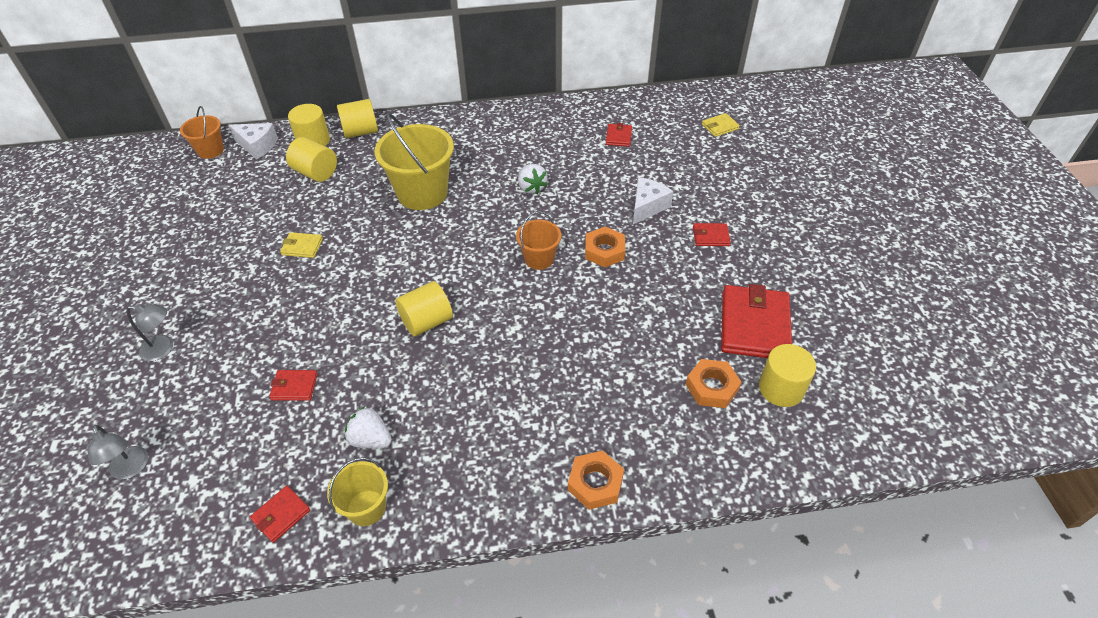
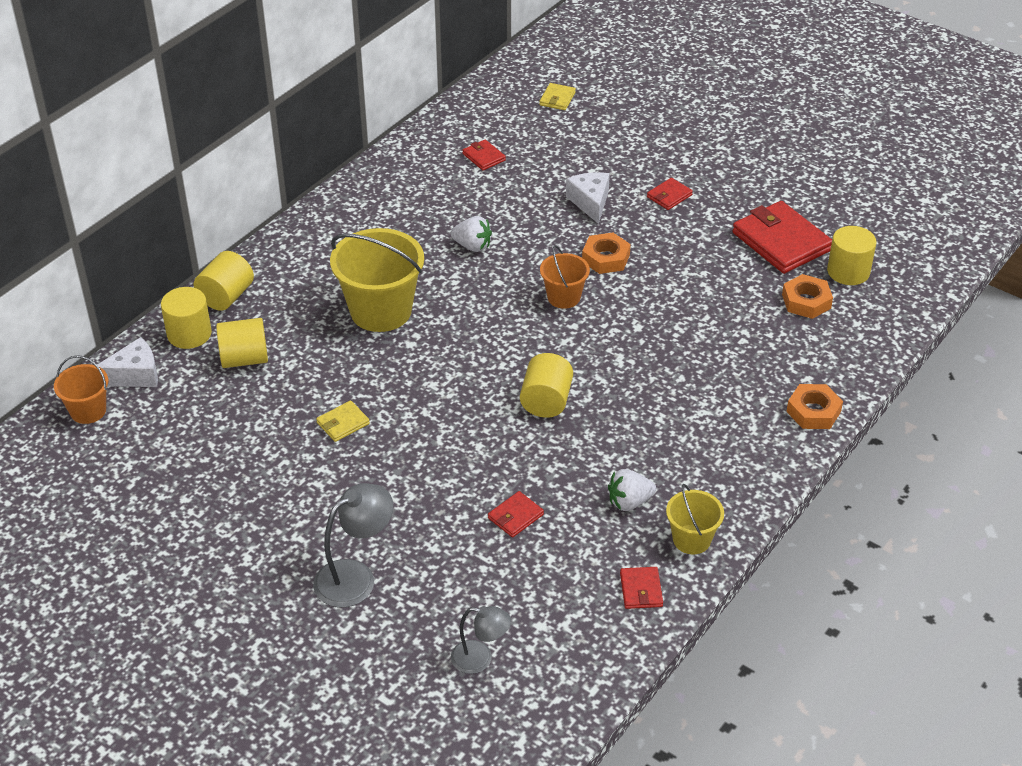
camera: 45 degrees left, 5 degrees down
grey lamp [126,304,173,361] -> grey lamp [313,483,394,607], size x1.54

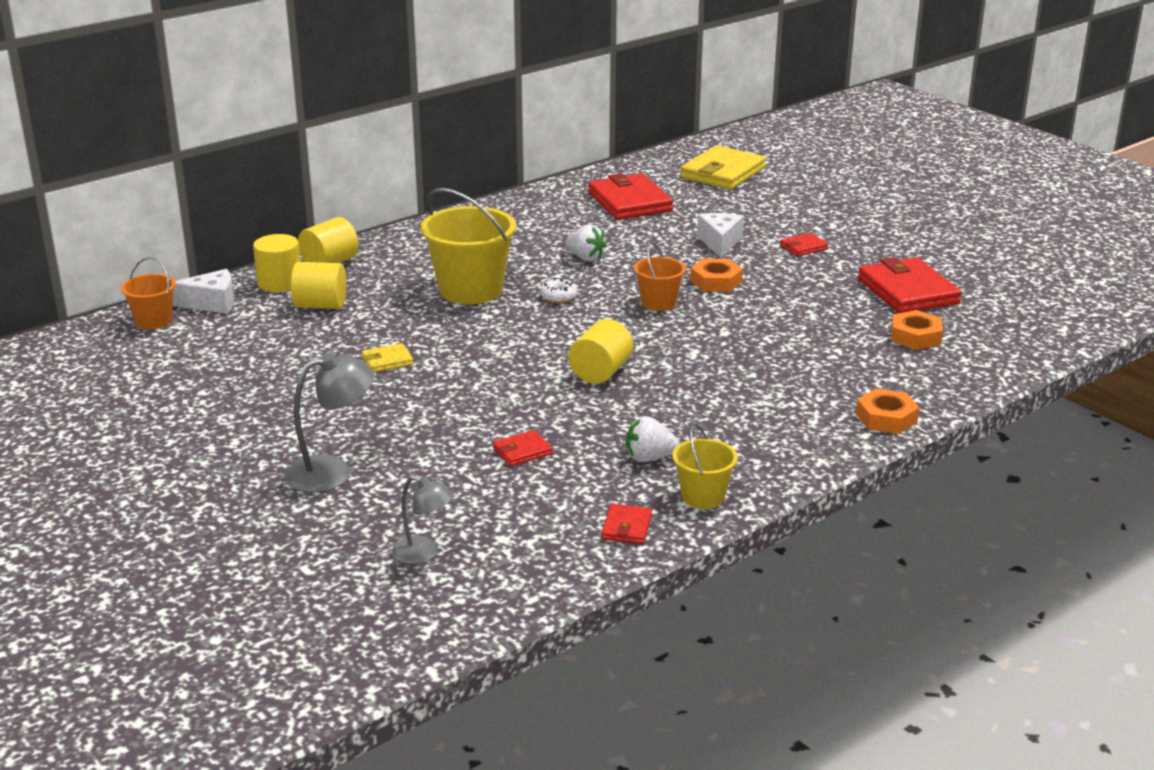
camera: 15 degrees right, 15 degrees down
red wallet [462,140,506,171] -> red wallet [588,173,674,220], size x2.12
yellow wallet [539,83,576,110] -> yellow wallet [680,145,766,190], size x2.12
yellow cylinder [827,226,876,285] -> none
none -> white donut [540,278,578,303]

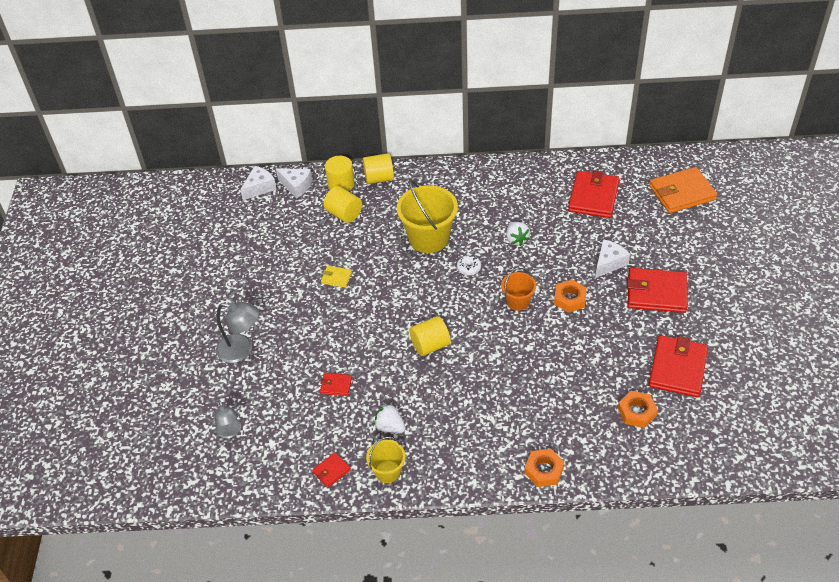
camera: 40 degrees right, 20 degrees up
orange bucket [121,257,176,329] -> white cheese [240,166,277,200]
yellow wallet [680,145,766,190] -> orange wallet [649,167,717,213]
red wallet [780,233,829,256] -> red wallet [627,268,688,313], size x2.12

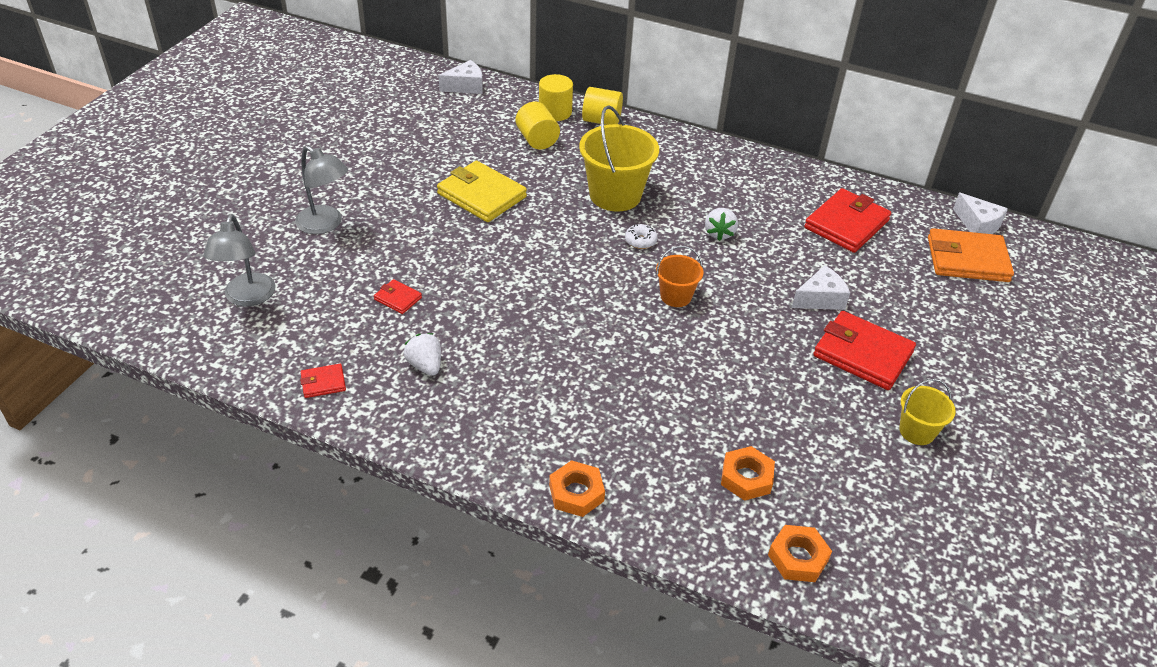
camera: 20 degrees right, 5 degrees down
grey lamp [215,400,241,438] -> grey lamp [203,214,276,306], size x1.54
white cheese [276,168,312,199] -> white cheese moved to [953,193,1008,234]
yellow wallet [321,266,352,288] -> yellow wallet [437,161,527,222], size x2.12
yellow bucket [366,437,406,483] -> yellow bucket moved to [899,379,956,445]
yellow cylinder [409,316,451,356] -> none
orange nut [554,280,587,313] -> orange nut moved to [768,525,832,582]
red wallet [649,335,708,397] -> none

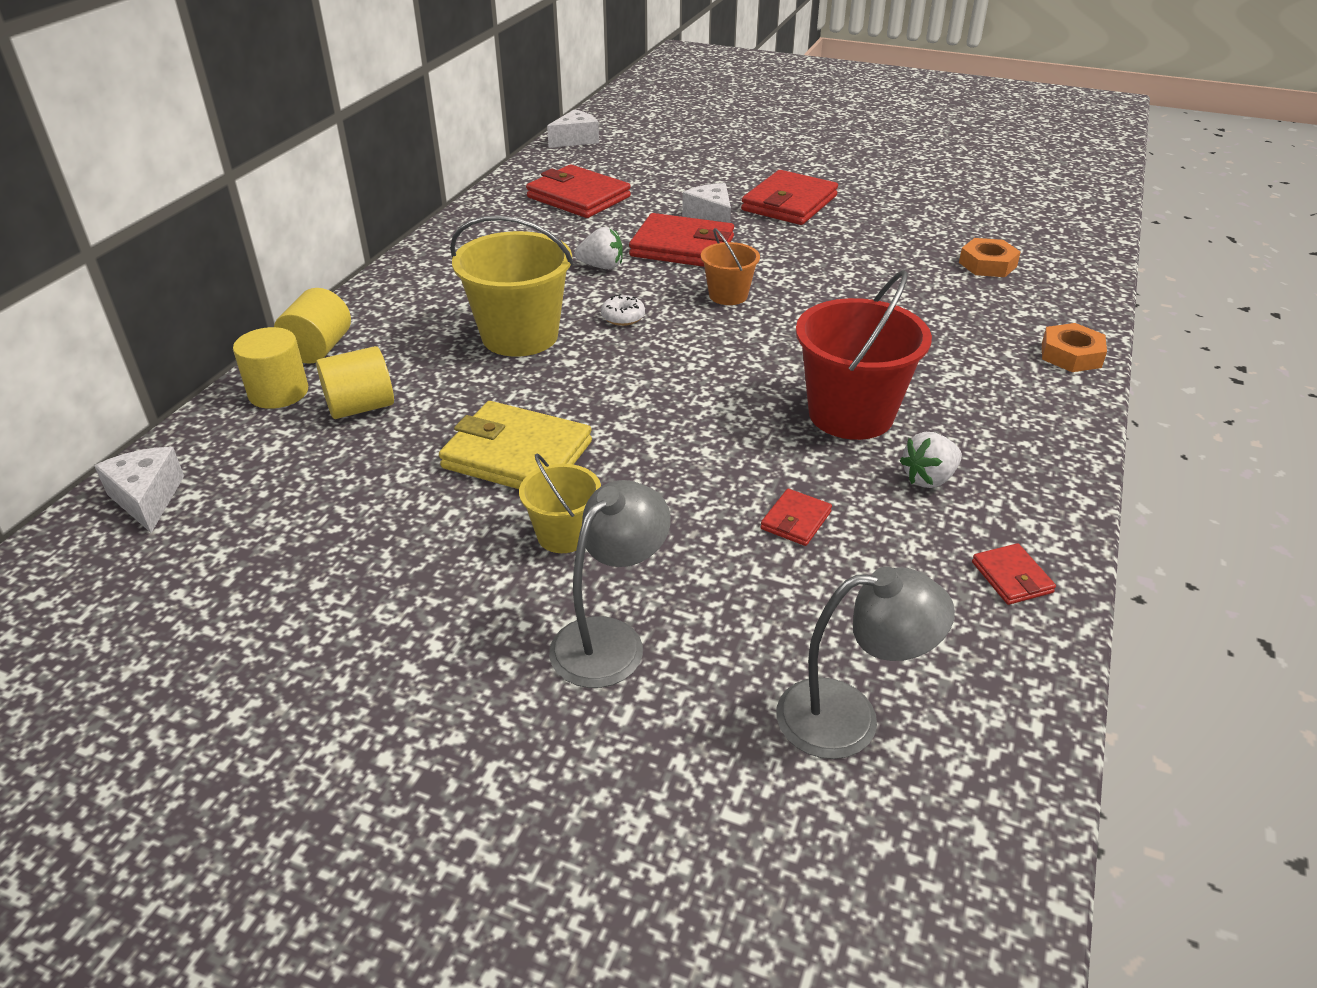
camera: 90 degrees left, 5 degrees down
yellow wallet [437,161,527,222] -> yellow wallet turned 75 degrees clockwise [439,401,592,489]
orange nut [768,525,832,582] -> none
yellow bucket [899,379,956,445] -> yellow bucket moved to [519,454,601,553]
orange wallet [928,228,1014,282] -> none
none -> red wallet [629,213,734,267]
none -> red bucket [796,270,932,440]

